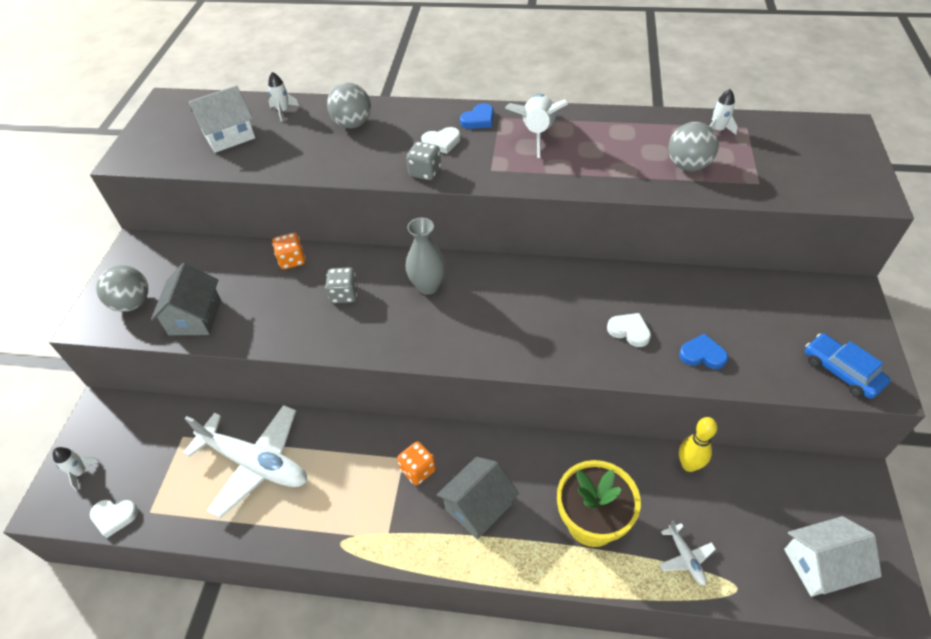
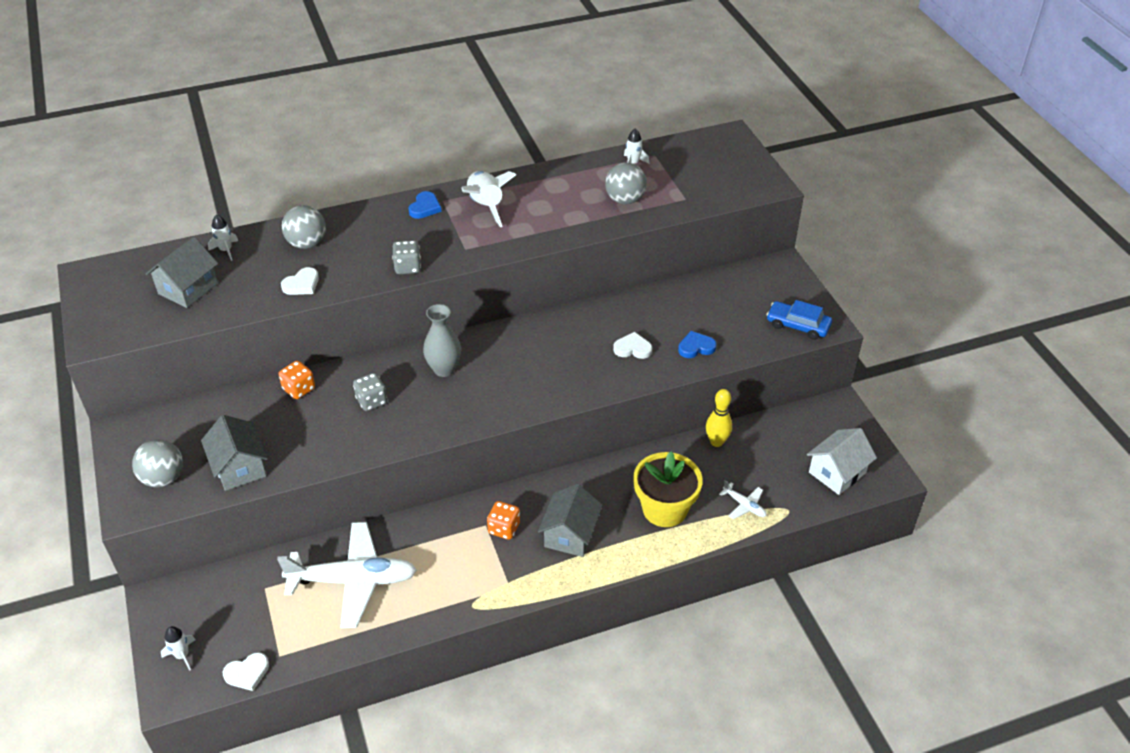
camera: 30 degrees left, 5 degrees down
white house [189,85,255,153] -> grey house [145,237,218,308]
white heart [421,127,460,154] -> white heart moved to [281,267,319,295]

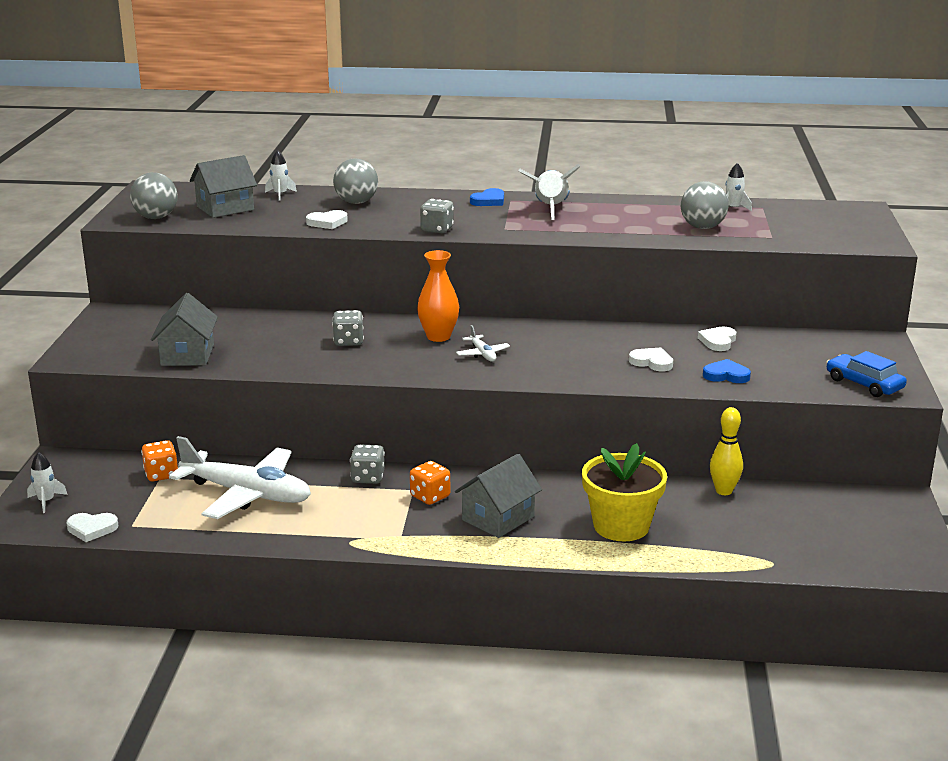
camera: 25 degrees right, 20 degrees down
grey ball [132,439,183,488] -> grey ball moved to [130,172,178,219]
orange dice [279,361,315,399] -> orange dice moved to [141,440,178,481]
grey vase [423,304,461,377] -> orange vase [417,250,459,342]
white plane [719,480,766,519] -> white plane moved to [456,325,510,361]
white house [807,428,877,495] -> none
none -> grey dice [350,444,385,484]
none -> white heart [698,326,736,351]

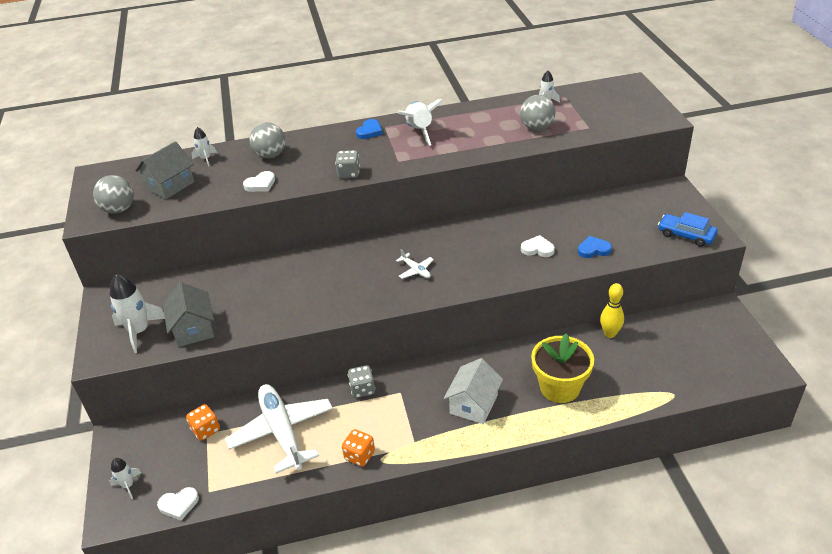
camera: 15 degrees left, 15 degrees up
white plane [169,436,311,519] -> white plane turned 120 degrees counterclockwise [225,384,333,474]
grey dice [332,310,364,346] -> none
orange dice [410,461,450,505] -> orange dice moved to [342,429,375,467]
orange vase [417,250,459,342] -> none
grey house [455,454,542,538] -> white house [444,358,503,424]
white heart [698,326,736,351] -> none
none -> white rocket [110,274,165,353]

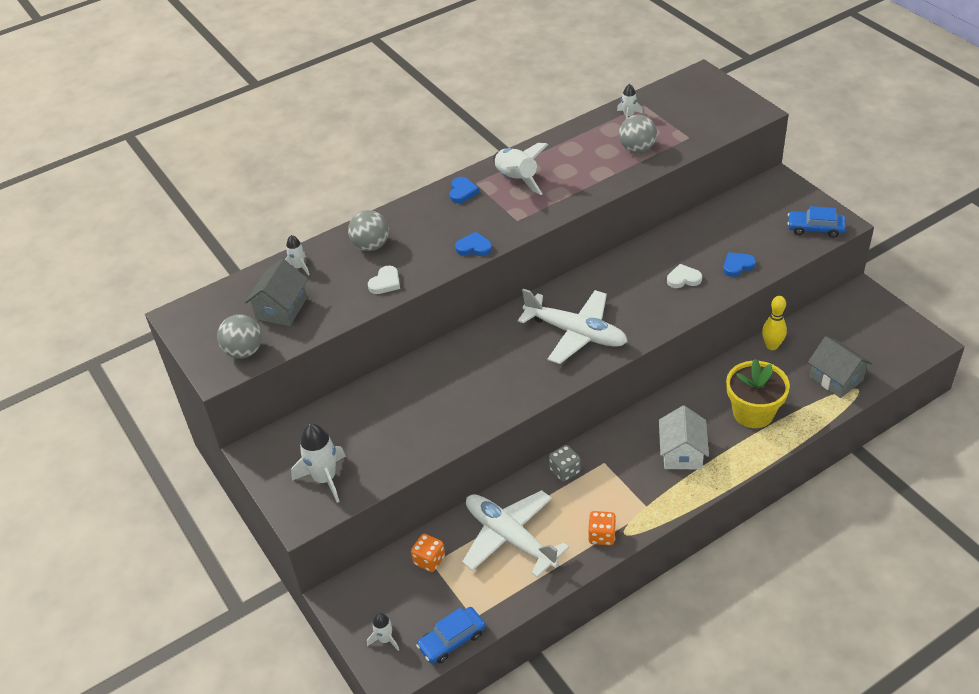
camera: 20 degrees left, 5 degrees up
white heart [157,487,199,521] -> blue car [416,607,486,663]
grey house [163,282,214,347] -> grey house moved to [808,336,872,398]
grey dice [335,150,360,179] -> blue heart [455,232,492,256]
white plane [396,249,434,279] -> white plane [518,289,628,364], size x2.38

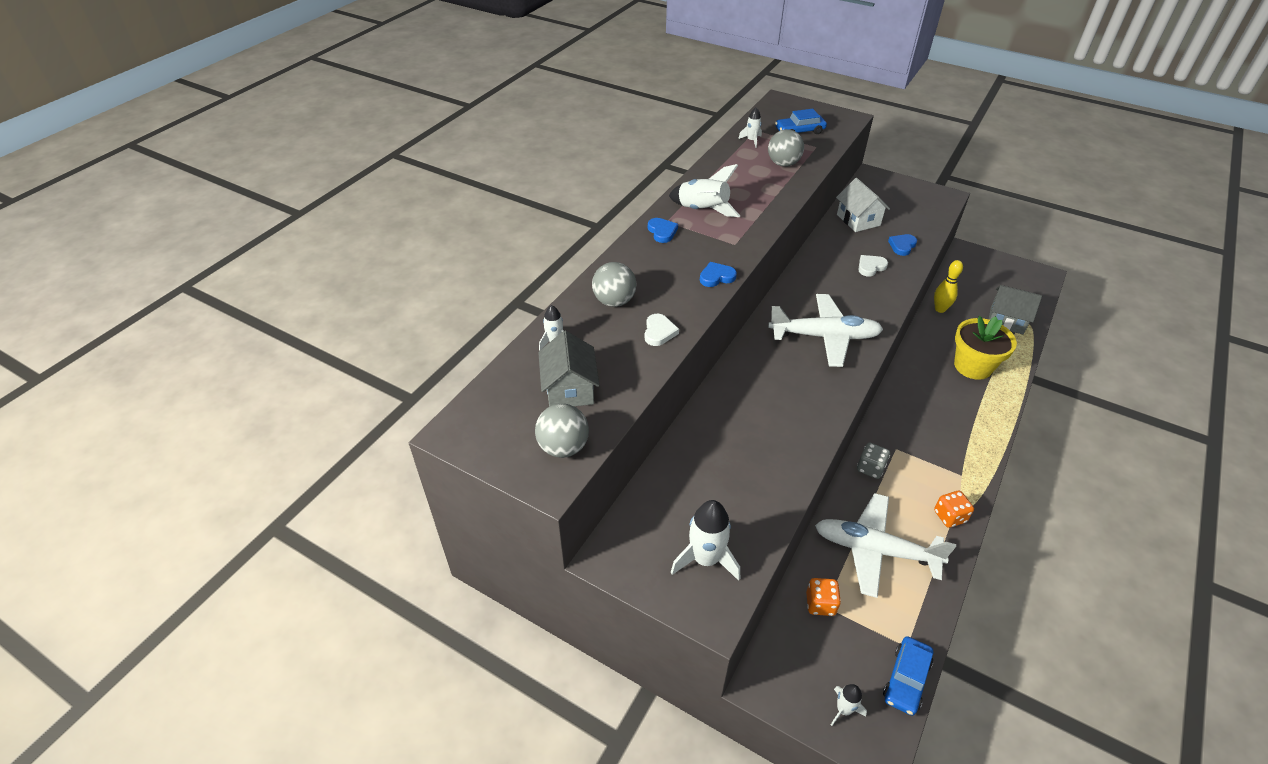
camera: 30 degrees left, 0 degrees up
white house [659,406,709,470] -> white house moved to [836,178,890,232]
blue car [787,206,846,238] -> blue car moved to [775,109,827,134]

